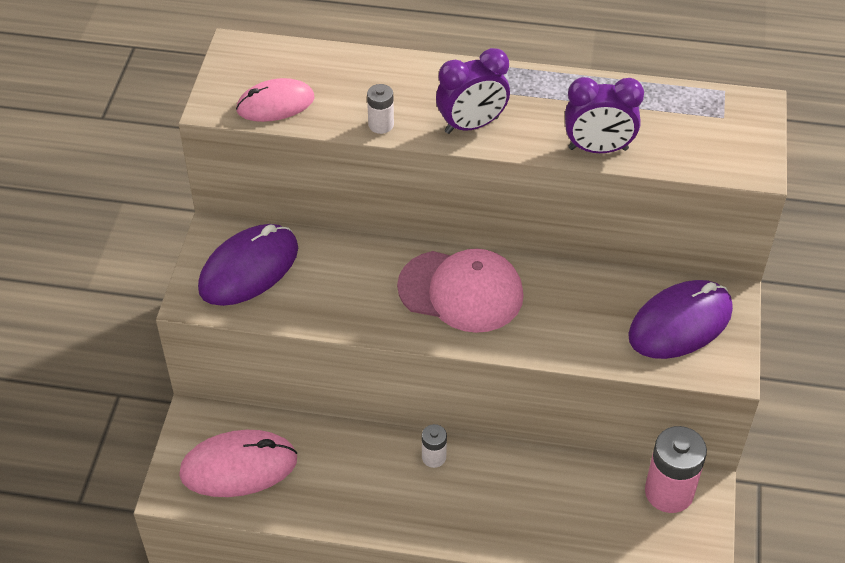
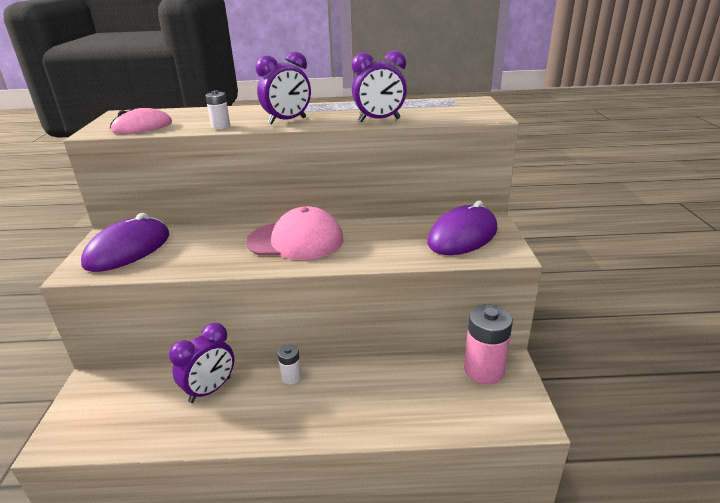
camera: 10 degrees left, 20 degrees down
pink mouse [179,430,297,497] -> none
none -> purple clock [169,323,234,403]

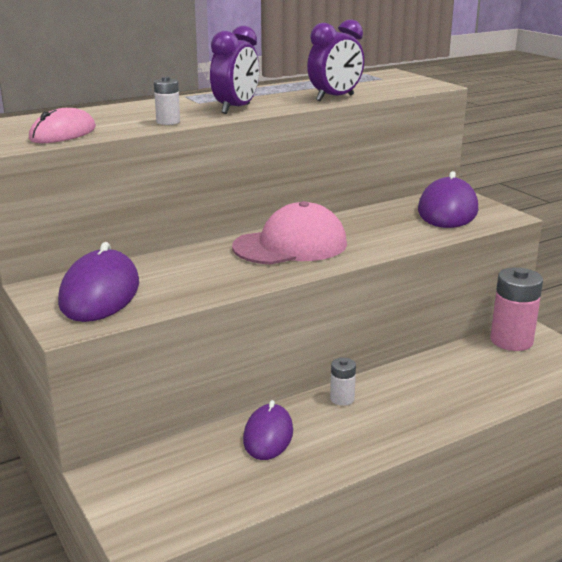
camera: 30 degrees left, 5 degrees down
purple clock [169,323,234,403] -> purple mouse [243,400,293,460]

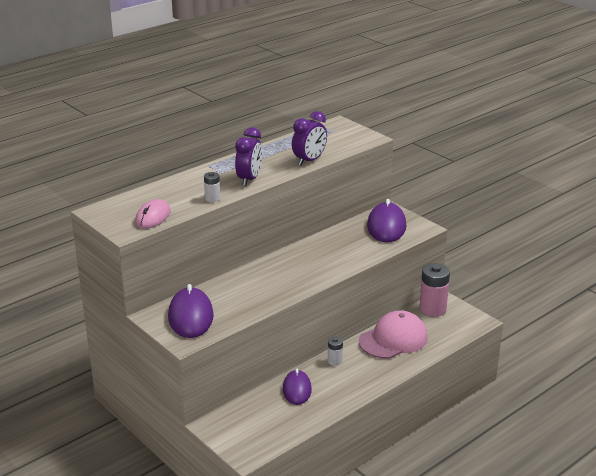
camera: 10 degrees left, 5 degrees up
pink cap [232,201,347,265] -> pink cap moved to [359,310,428,359]

